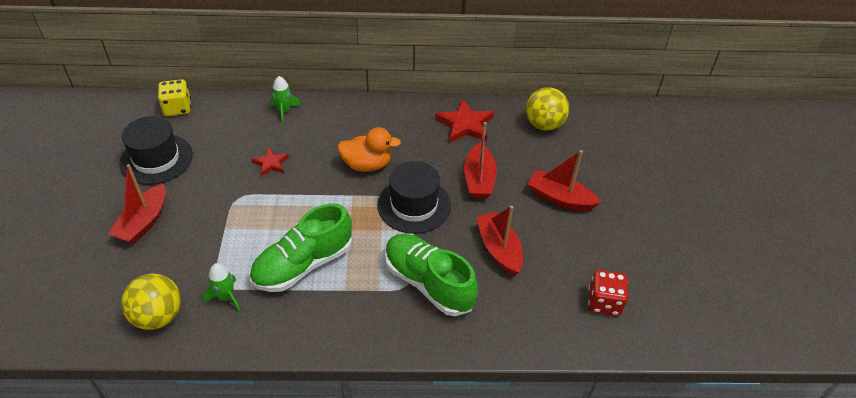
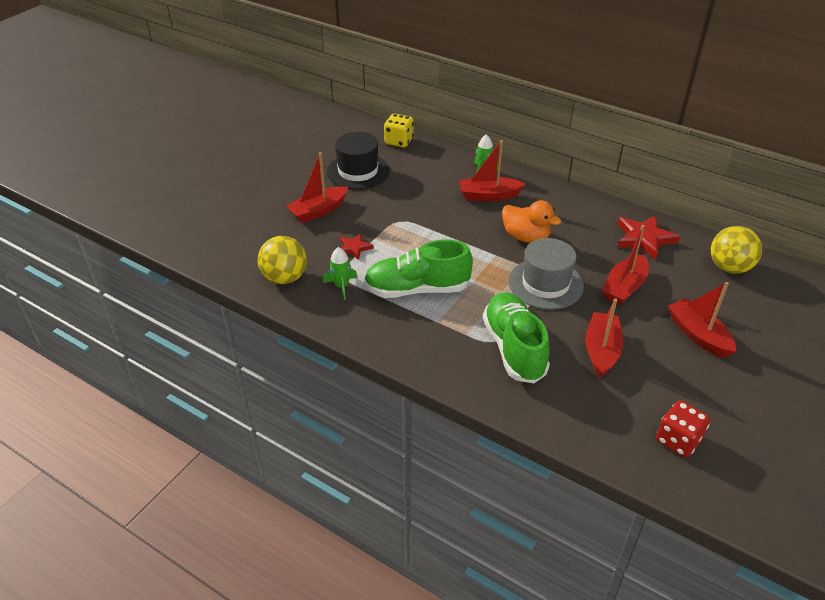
camera: 35 degrees right, 5 degrees down
red star [252,148,289,176] -> red star moved to [340,233,374,260]
black hat [377,161,451,234] -> grey hat [508,238,584,310]
none -> red boat [459,140,525,201]

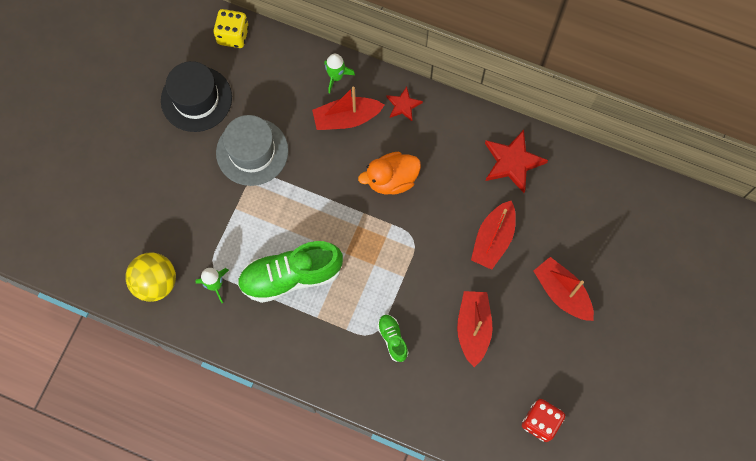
camera: 10 degrees left, 30 degrees up
red boat [286,152,348,223] -> none
red star [340,233,374,260] -> red star moved to [386,87,423,121]
green shoe [483,292,550,383] -> green shoe [377,314,409,362], size x0.47
orange duck [502,200,561,243] -> orange duck turned 135 degrees clockwise [358,152,421,195]
grey hat [508,238,584,310] -> grey hat moved to [216,115,288,186]
yellow ball [711,226,762,274] -> none

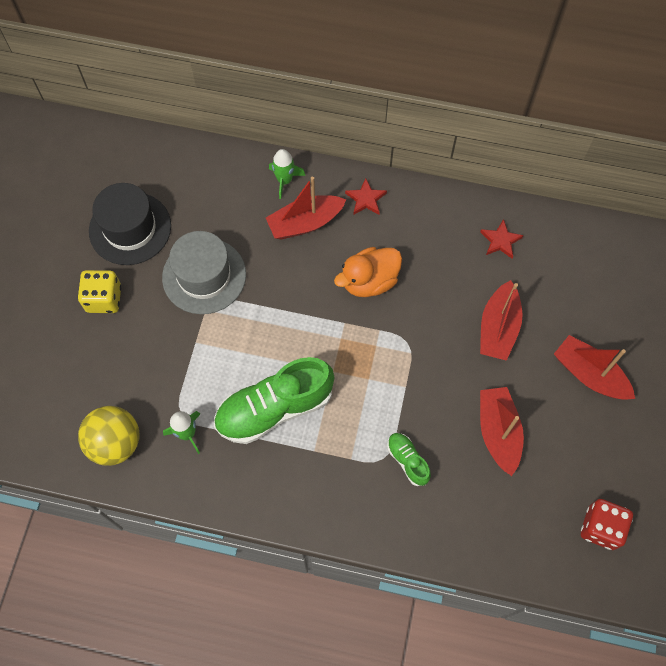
camera: 10 degrees left, 5 degrees down
yellow dice [213,9,249,48] -> yellow dice moved to [78,270,121,313]
red star [485,130,548,193] -> red star [480,219,524,259], size x0.58

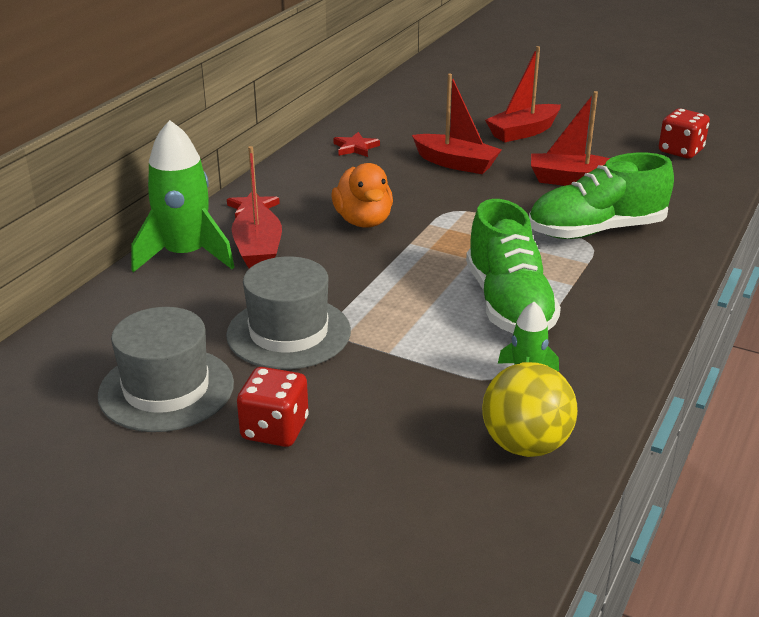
camera: 75 degrees left, 35 degrees down
yellow dice [78,270,121,313] -> red dice [237,367,309,447]
black hat [89,183,171,265] -> grey hat [98,307,234,432]
green rocket [269,149,305,199] -> green rocket [131,120,234,272], size x1.92
green shoe [387,433,431,486] -> green shoe [529,153,674,239], size x2.12

